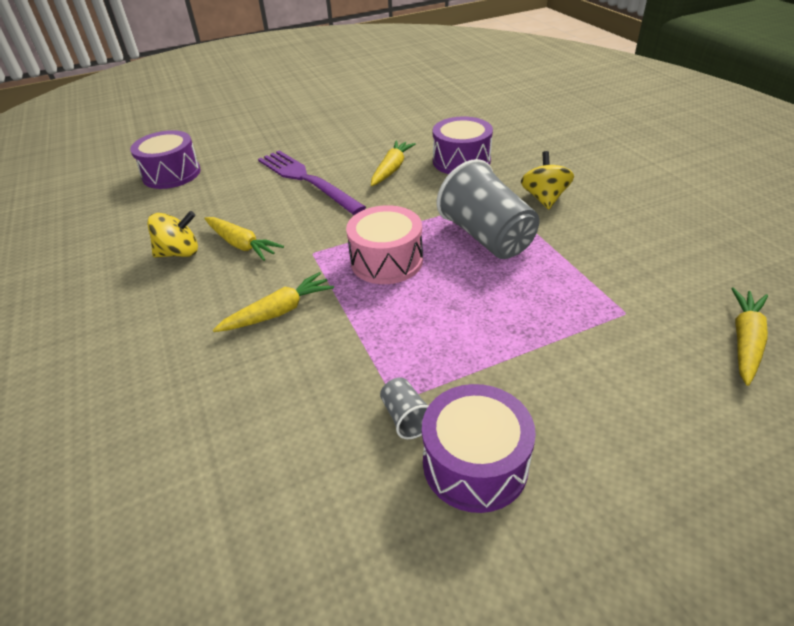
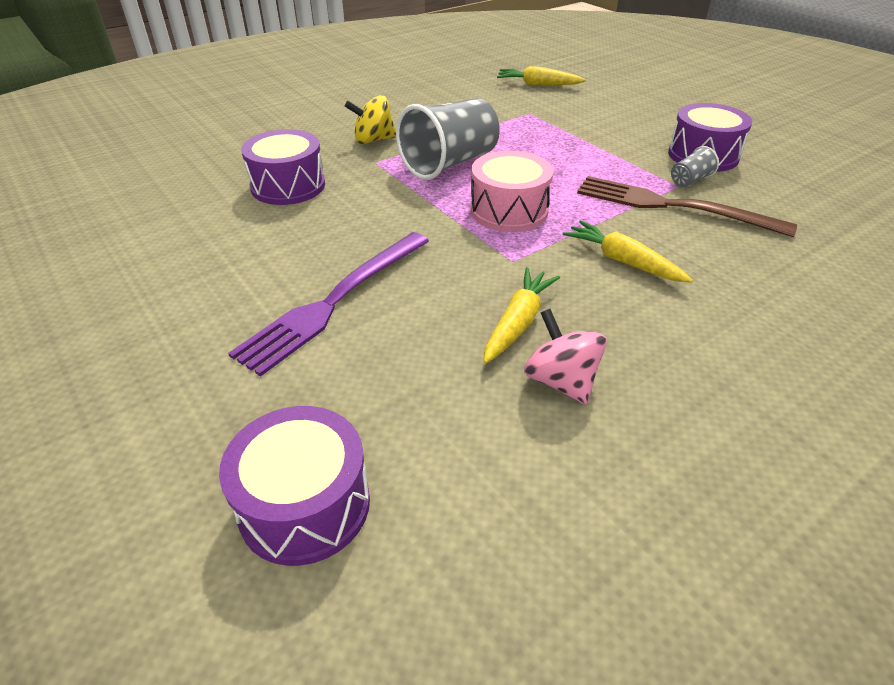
camera: 105 degrees left, 0 degrees up
yellow spinning top [147,211,198,257] -> pink spinning top [524,309,607,405]
yellow carrot [371,141,416,186] -> none
none -> brown fork [577,176,797,237]

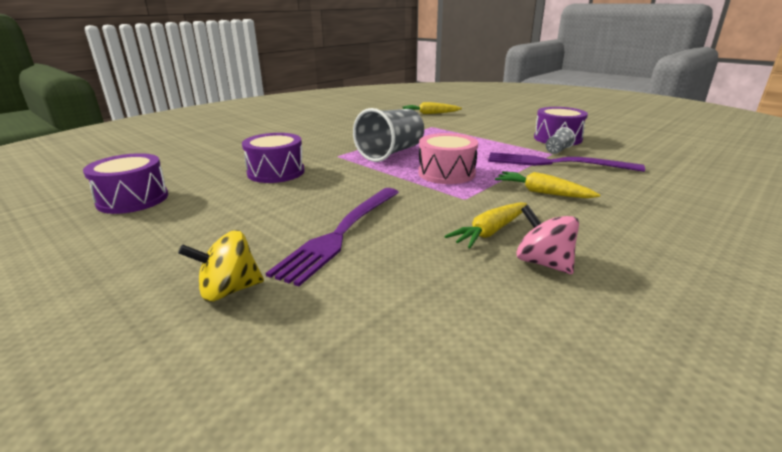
camera: 10 degrees left, 15 degrees down
purple drum [219,406,370,566] -> purple drum moved to [83,153,168,214]
yellow spinning top [345,95,396,144] -> yellow spinning top moved to [178,230,264,302]
yellow carrot [484,267,560,364] -> yellow carrot turned 150 degrees counterclockwise [444,202,527,249]
brown fork [577,176,797,237] -> purple fork [488,152,645,172]

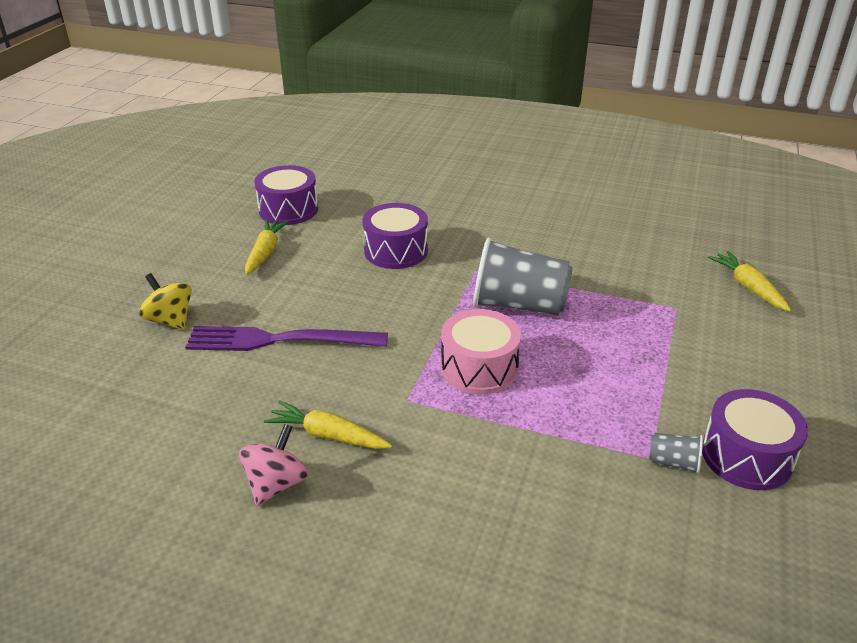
camera: 65 degrees right, 10 degrees up
purple fork [488,152,645,172] -> none
yellow carrot [495,171,600,198] -> yellow carrot moved to [245,219,289,275]

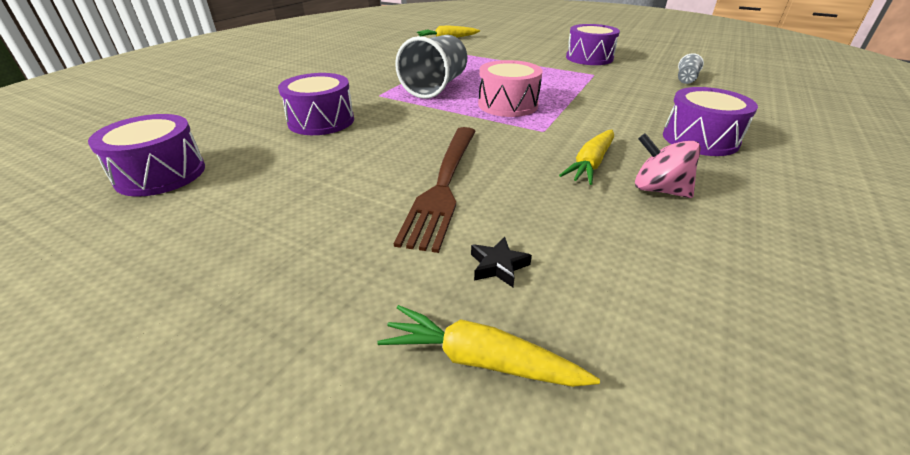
camera: 80 degrees left, 0 degrees up
yellow spinning top [139,273,192,330] -> none
purple fork [185,326,388,351] -> brown fork [394,127,476,253]
yellow carrot [245,219,289,275] -> yellow carrot moved to [377,305,600,387]
grey cup [649,433,703,474] -> grey cup moved to [678,53,704,84]
none -> black star [471,237,532,287]
none -> purple drum [663,87,758,156]

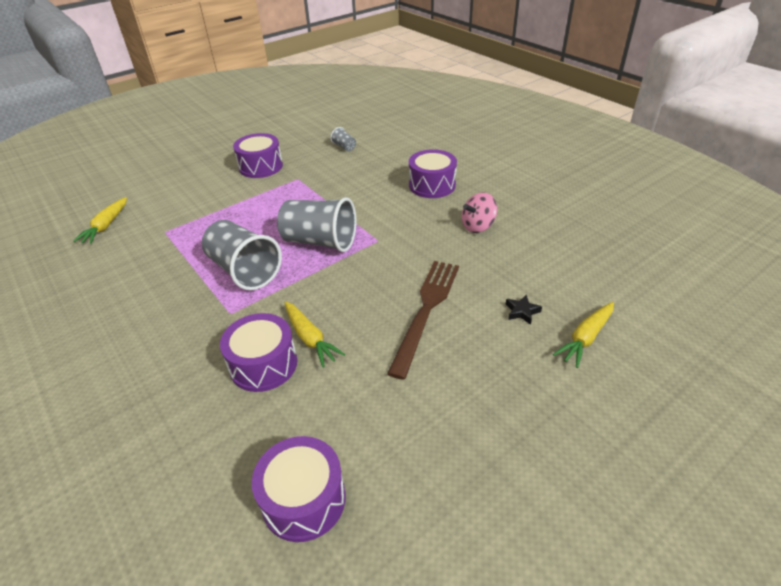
camera: 65 degrees left, 5 degrees up
brown fork [394,127,476,253] -> brown fork turned 105 degrees counterclockwise [387,261,459,380]
pink drum [478,60,543,117] -> grey cup [277,197,356,252]
yellow carrot [559,130,614,185] -> yellow carrot moved to [284,301,345,368]

